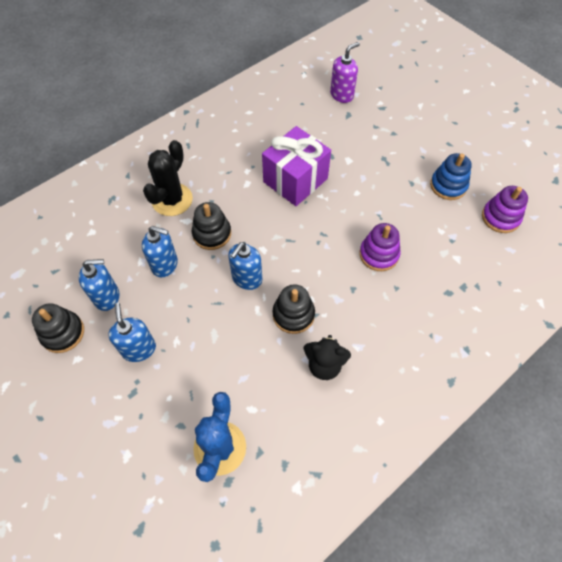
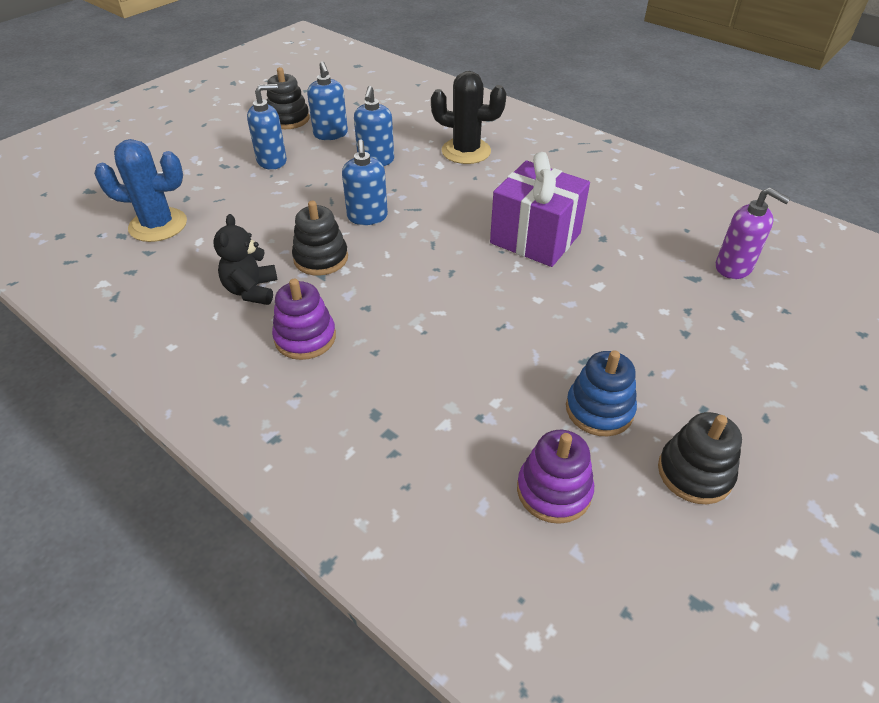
camera: 80 degrees right, 15 degrees down
black stacking toy [192,202,231,250] -> black stacking toy moved to [658,412,742,504]
blue soap dispenser [228,242,262,290] -> blue soap dispenser turned 120 degrees counterclockwise [342,139,388,225]
purple stacking toy [360,223,401,271] -> purple stacking toy moved to [272,279,336,360]

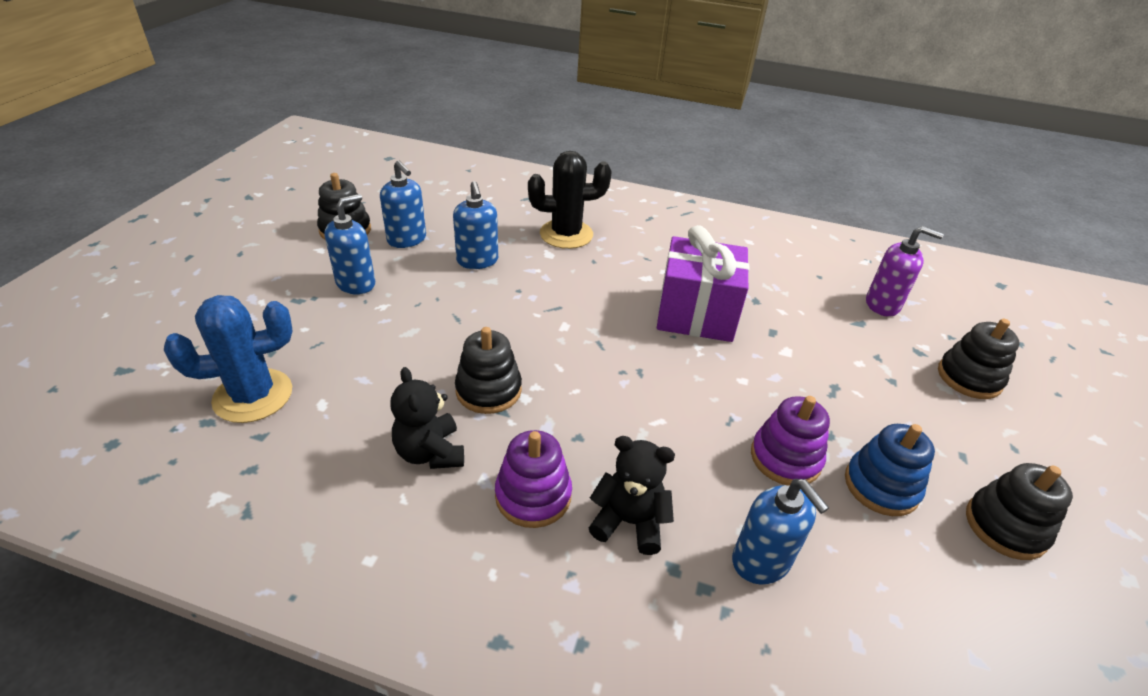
camera: 25 degrees left, 5 degrees down
blue soap dispenser [342,139,388,225] -> blue soap dispenser moved to [732,479,829,585]
purple stacking toy [517,430,594,524] -> purple stacking toy moved to [751,396,830,486]
none -> black teddy bear [589,436,675,555]
none -> black stacking toy [938,319,1020,399]

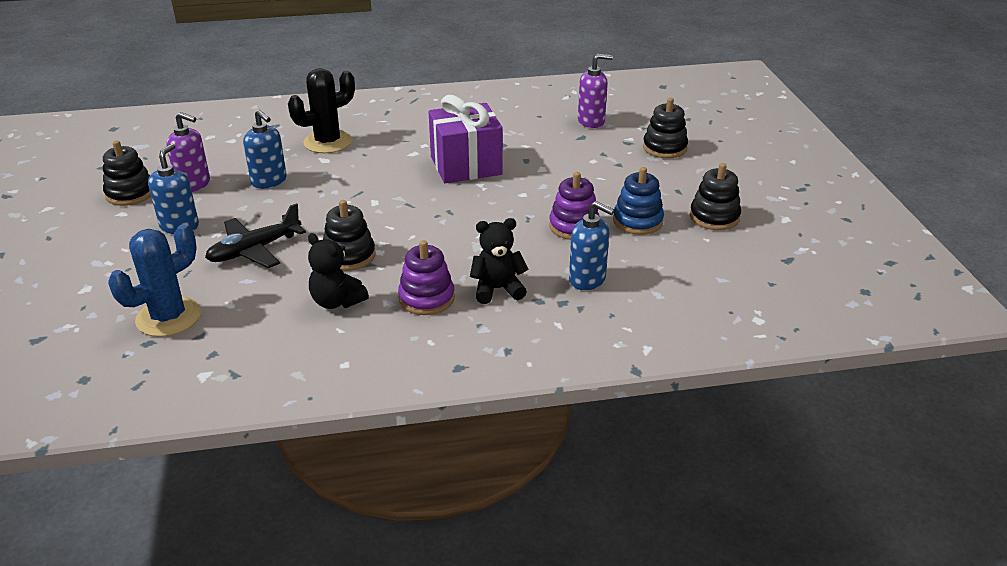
camera: 25 degrees left, 5 degrees down
blue soap dispenser [380,160,426,248] -> purple soap dispenser [166,112,210,192]
none -> black plane [205,203,306,268]

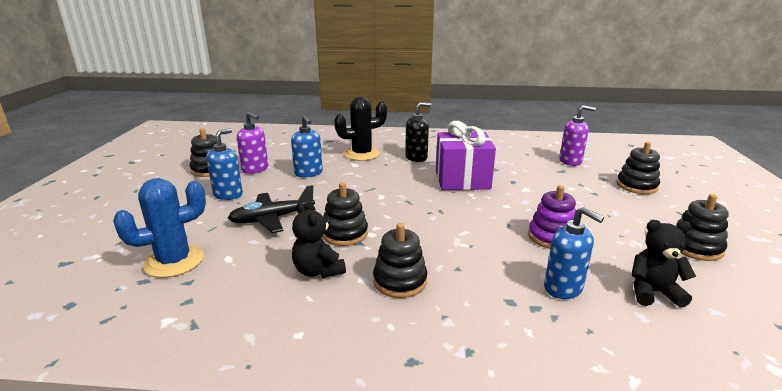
camera: 15 degrees right, 10 degrees down
purple stacking toy [398,240,455,315] -> black stacking toy [373,223,427,298]
black teddy bear [470,218,528,304] -> black teddy bear moved to [631,220,696,308]
blue stacking toy [613,167,664,235] -> none
none -> black soap dispenser [405,102,431,162]

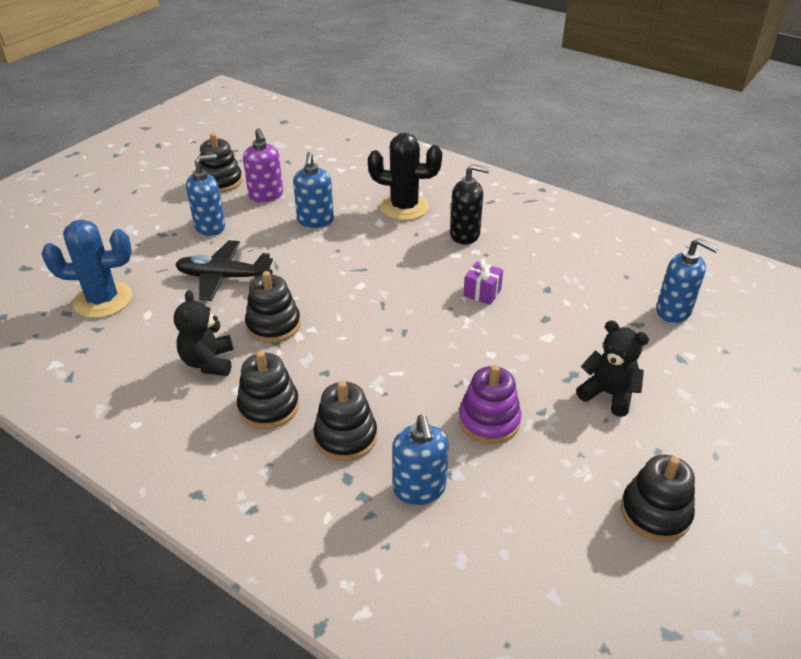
camera: 30 degrees right, 15 degrees up
purple gift [436,121,496,190] -> purple gift [464,259,503,305], size x0.43
purple soap dispenser [559,105,596,166] -> blue soap dispenser [656,238,719,323]
black stacking toy [617,142,660,194] -> black stacking toy moved to [313,381,377,461]
black teddy bear [631,220,696,308] -> black teddy bear moved to [576,320,649,417]

